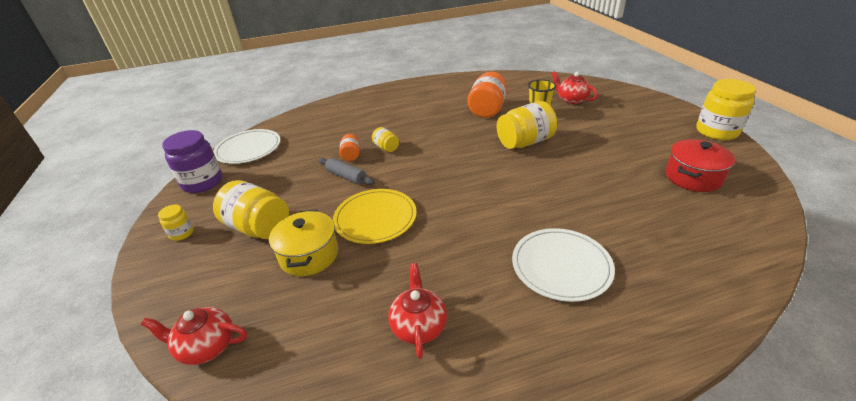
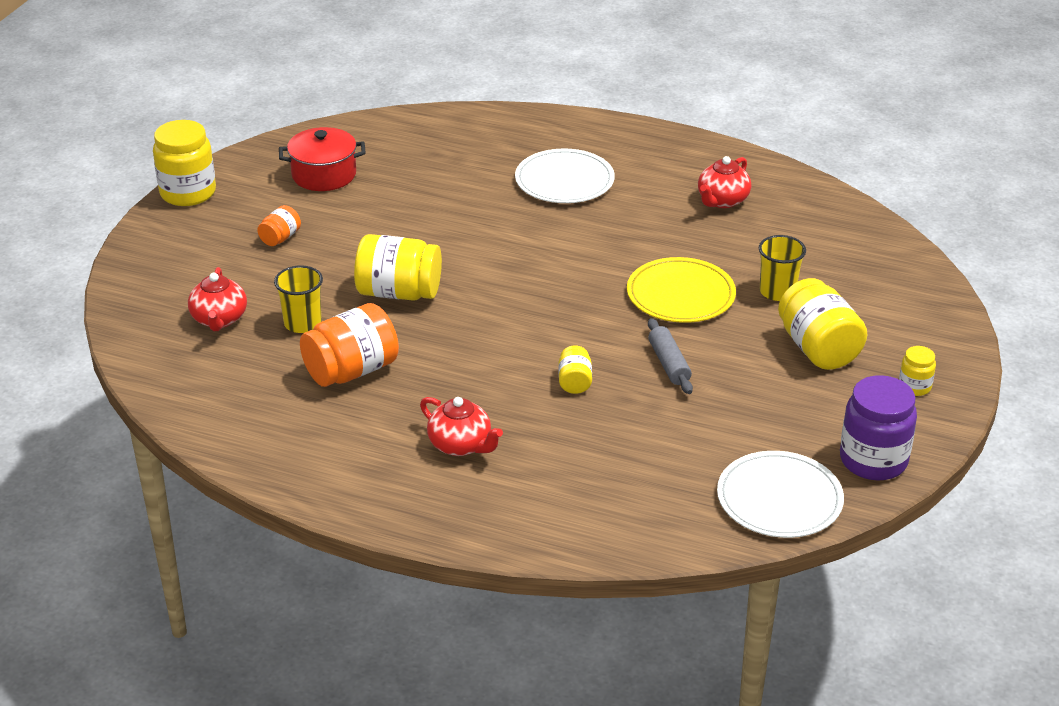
camera: 145 degrees left, 0 degrees up
red teapot [141,307,247,365] -> red teapot moved to [420,397,503,456]
yellow pot [269,209,338,276] -> yellow cup [759,235,806,301]
orange jar [339,134,360,161] -> orange jar moved to [257,205,301,246]

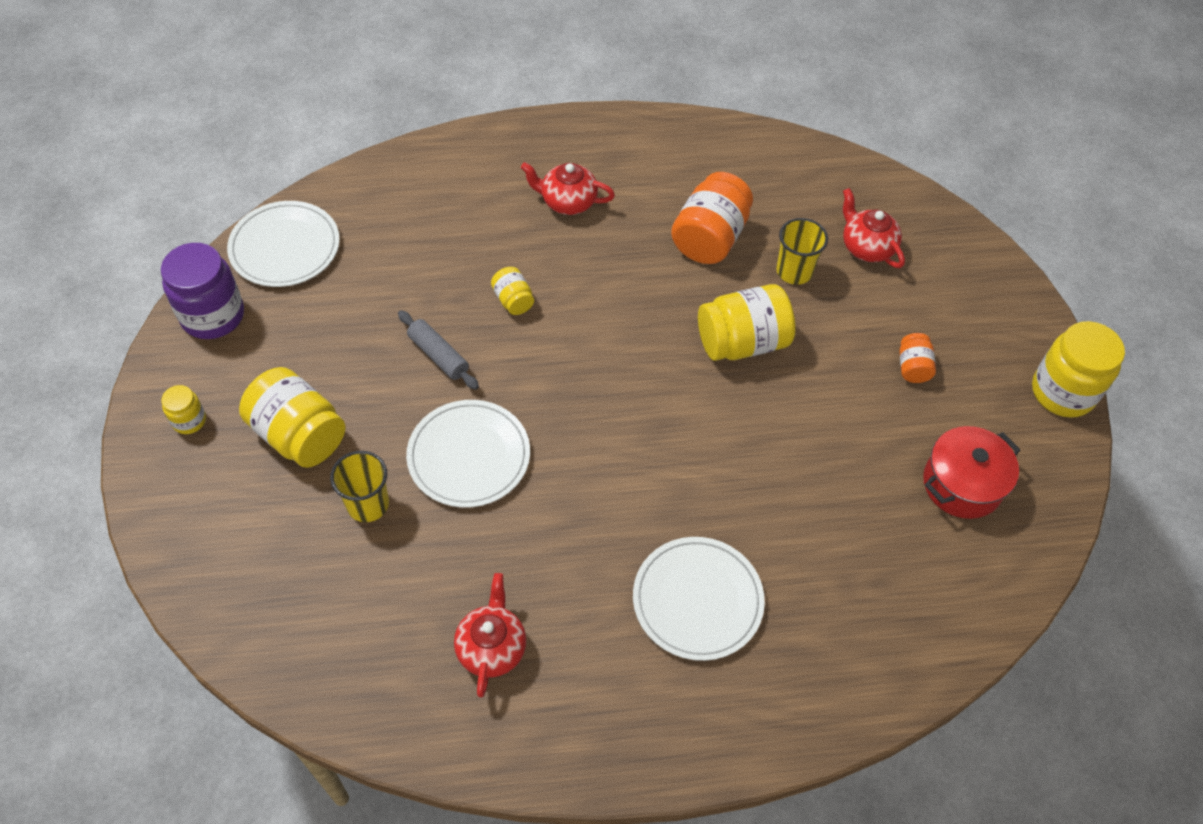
camera: 150 degrees right, 20 degrees up
yellow plate [627,257,736,323] -> white plate [406,400,530,508]

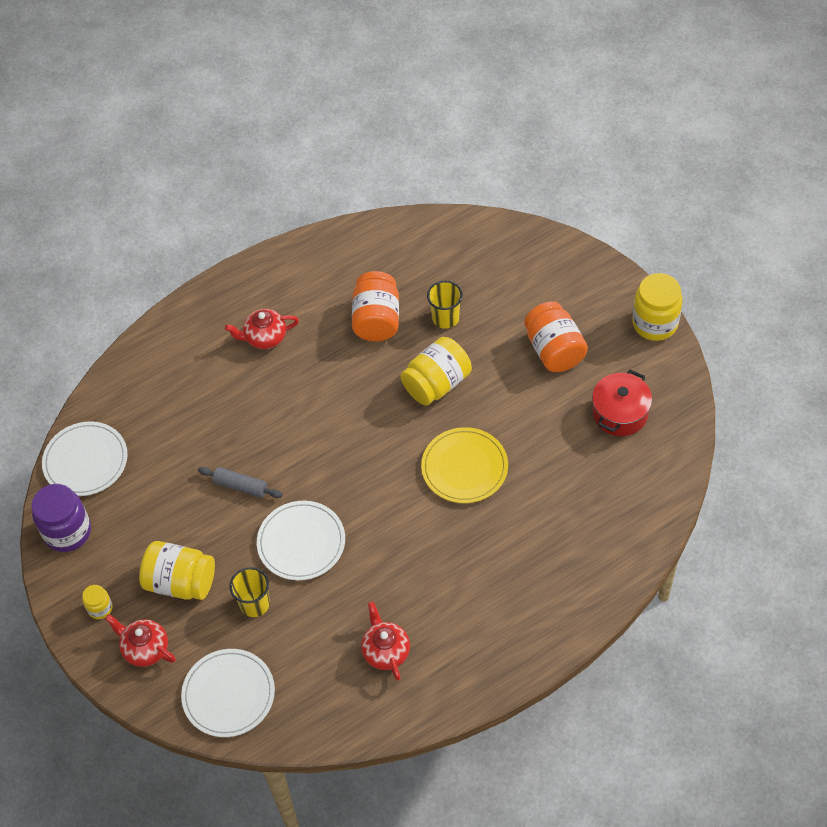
camera: 20 degrees left, 0 degrees up
yellow jar [491,267,534,315] -> none
white plate [633,537,765,661] -> white plate moved to [181,649,275,737]
red teapot [843,188,905,268] -> red teapot moved to [105,614,176,667]
orange jar [899,333,936,383] -> orange jar [524,301,588,372], size x1.97
none -> yellow plate [421,427,508,503]

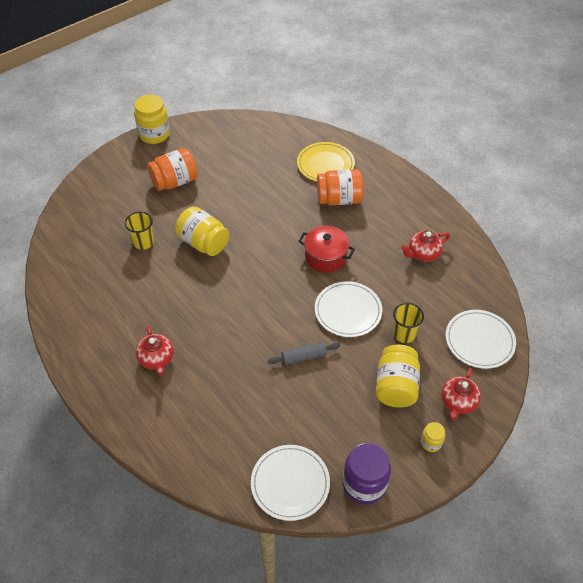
camera: 100 degrees left, 5 degrees down
grey rolling pin [198,467,283,498] -> grey rolling pin turned 60 degrees clockwise [268,342,340,365]
orange jar [352,271,399,341] -> orange jar moved to [317,169,364,205]
yellow plate [421,427,508,503] -> yellow plate moved to [297,142,355,182]
red pot [592,370,652,436] -> red pot moved to [298,226,355,273]

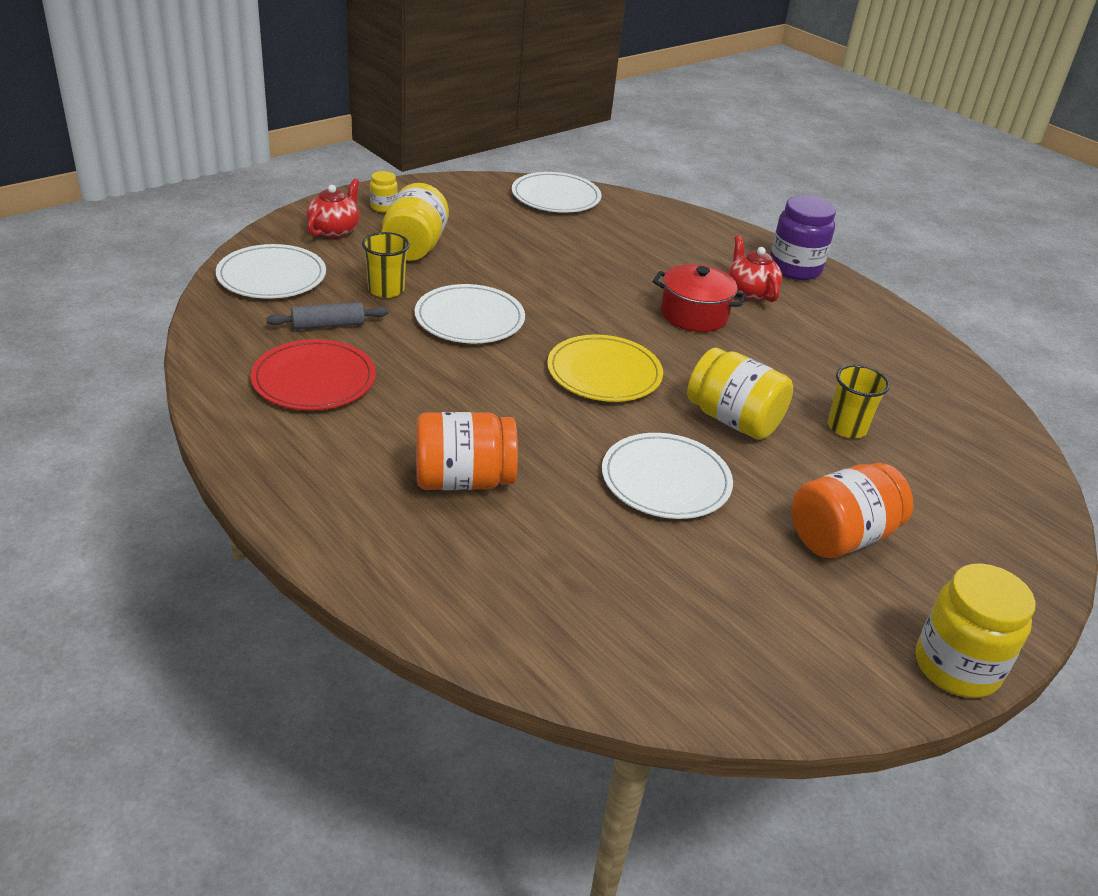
camera: 175 degrees right, 15 degrees down
grey rolling pin [268,342,340,365] -> grey rolling pin moved to [266,302,388,330]
yellow plate [297,142,355,182] -> yellow plate moved to [547,334,663,402]
red pot [298,226,355,273] -> red pot moved to [653,264,747,332]
purple jar [343,443,391,504] -> purple jar moved to [770,196,836,280]
red teapot [401,231,450,262] -> red plate [251,339,376,410]
none -> white plate [602,433,733,519]

